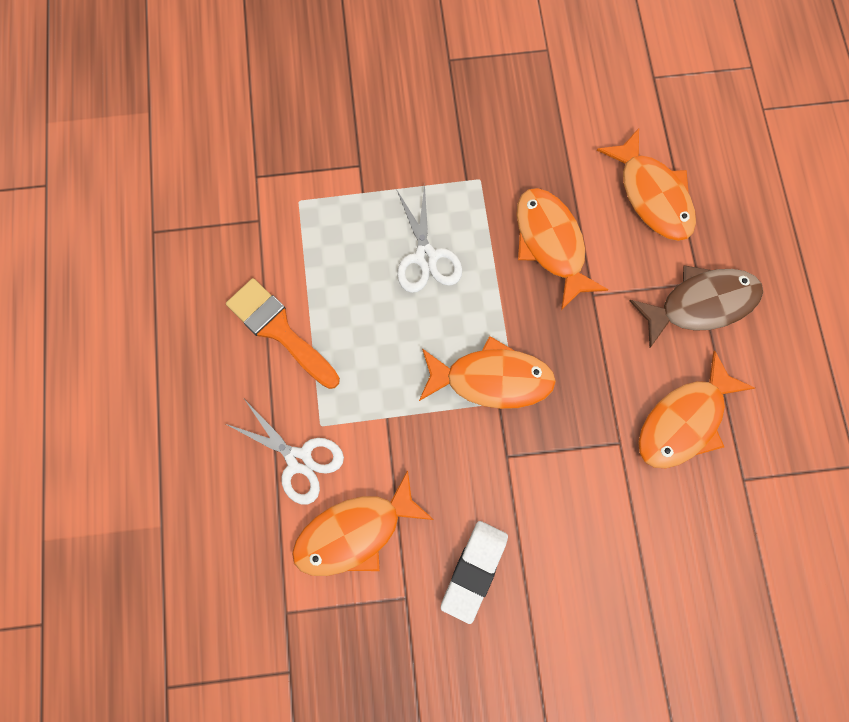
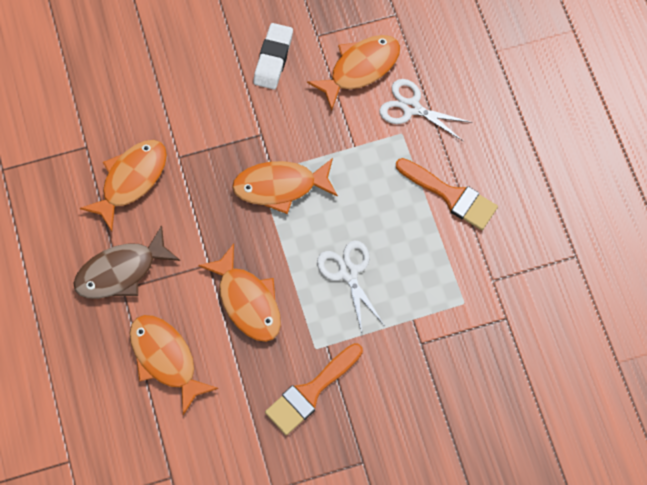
camera: 170 degrees right, 5 degrees down
none -> orange brush [265,343,363,435]

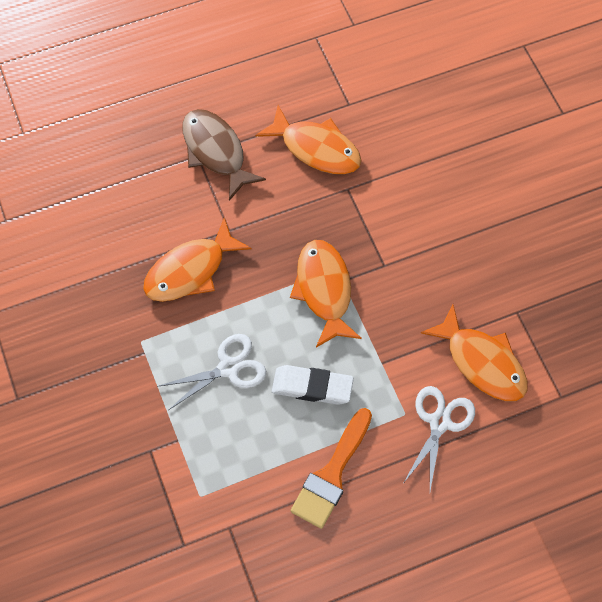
camera: 85 degrees right, 5 degrees down
orange fish [130,315,218,415] -> none
white eraser [253,23,293,89] -> white eraser moved to [272,365,354,405]
orange brush [265,343,363,435] -> none

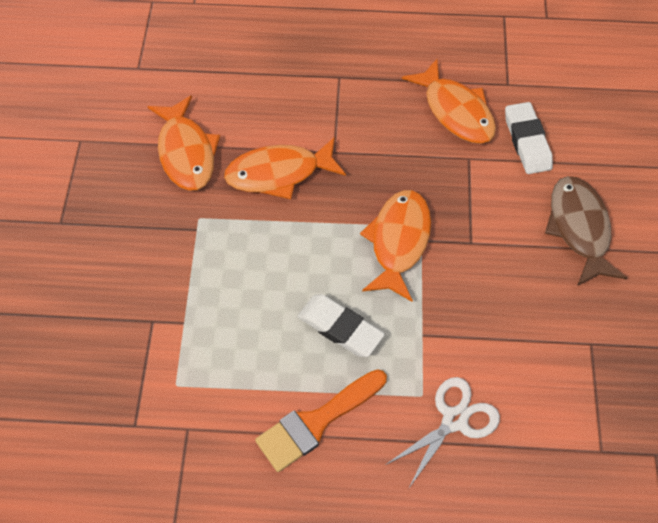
camera: 25 degrees right, 5 degrees down
white scissors [157,334,266,410] -> none
brown fish [182,109,266,201] -> brown fish moved to [545,176,627,286]
orange fish [421,304,528,401] -> orange fish moved to [148,95,220,191]
none -> white eraser [505,102,553,174]

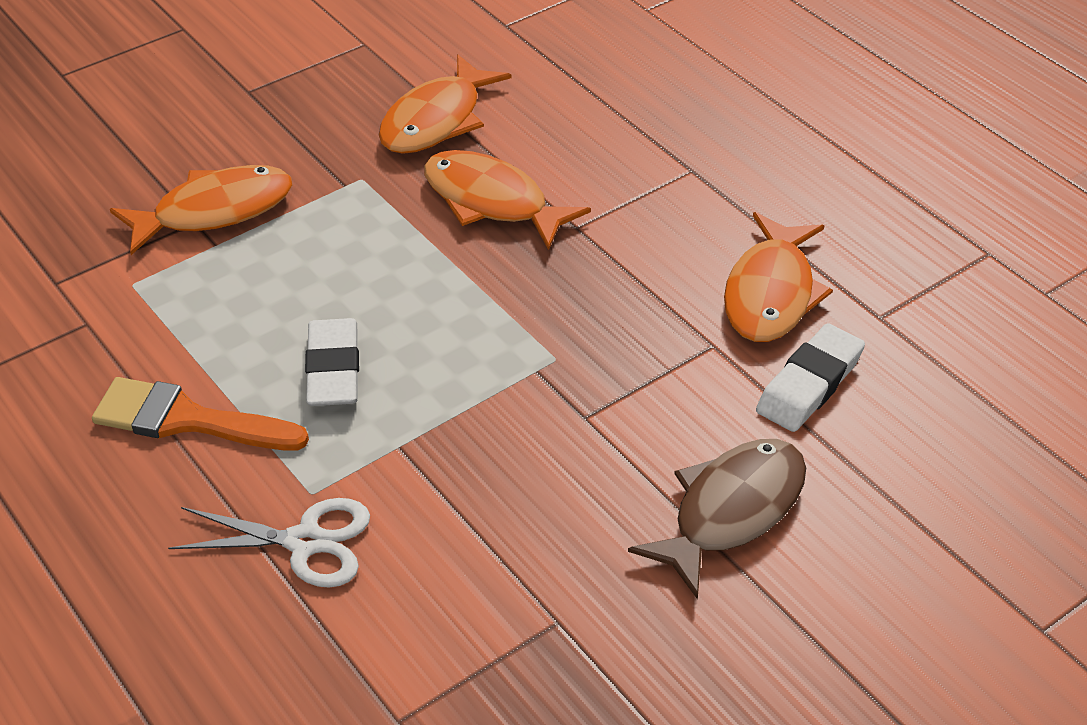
camera: 50 degrees right, 15 degrees down
orange fish [360,190,431,302] -> orange fish moved to [110,165,292,255]

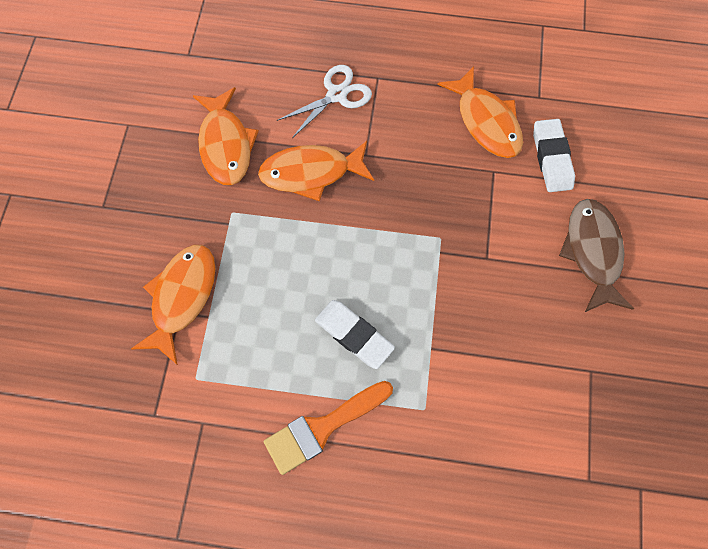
camera: 45 degrees left, 25 degrees up
white scissors [168,498,370,588] -> white scissors moved to [277,65,372,138]

